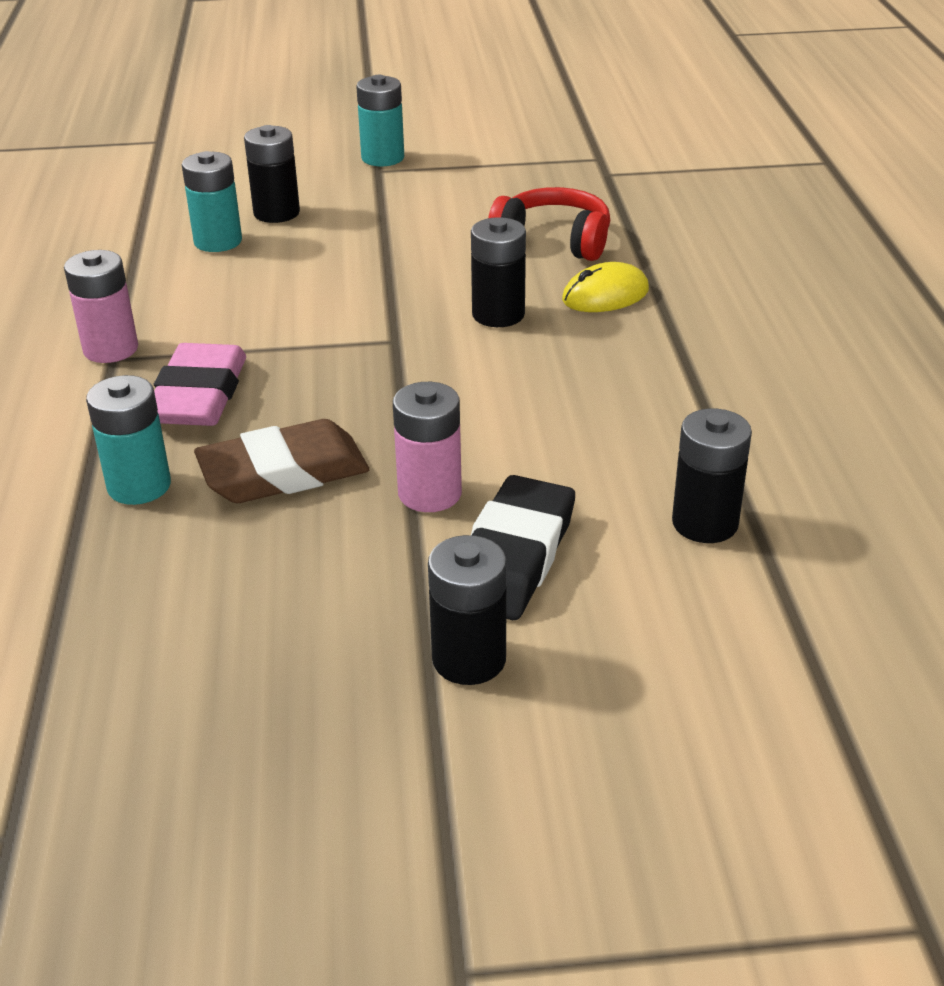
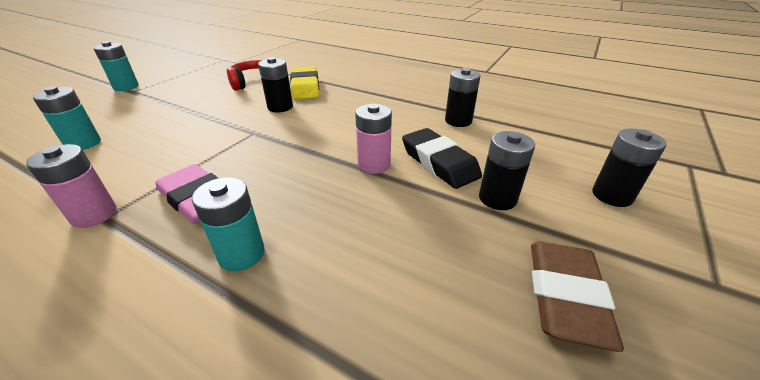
camera: 55 degrees left, 0 degrees up
brown eraser [194,419,369,503] -> brown eraser moved to [531,242,624,352]
black battery [244,125,300,223] -> black battery moved to [592,129,667,207]
yellow mouse [562,262,649,312] -> yellow eraser [290,66,319,99]

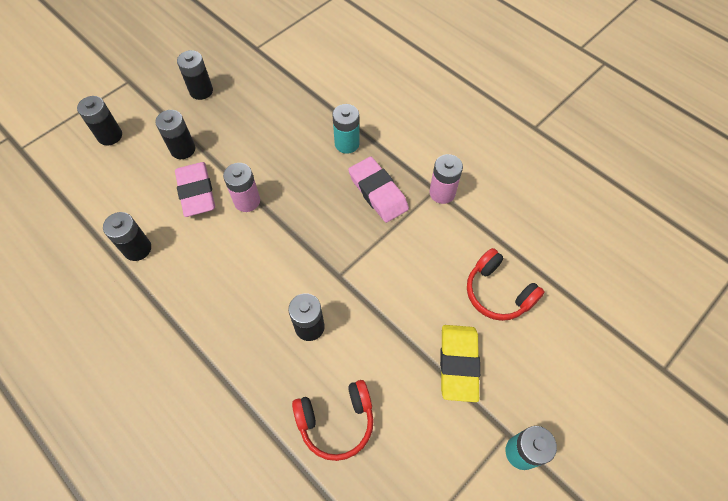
camera: 165 degrees left, 25 degrees up
turquoise battery [33,86,101,150] -> red headphones [467,248,544,321]
yellow eraser [290,66,319,99] -> yellow eraser moved to [440,325,480,402]
black eraser [402,128,482,189] -> pink eraser [175,162,215,217]
brown eraser [531,242,624,352] -> black battery [177,50,213,100]

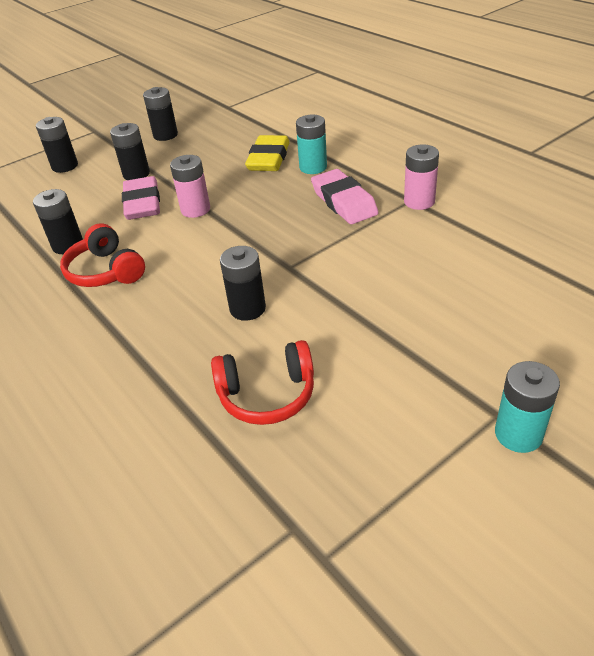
camera: 10 degrees right, 20 degrees down
yellow eraser [440,325,480,402] -> yellow eraser moved to [245,135,290,171]
red headphones [467,248,544,321] -> red headphones moved to [60,223,145,287]

